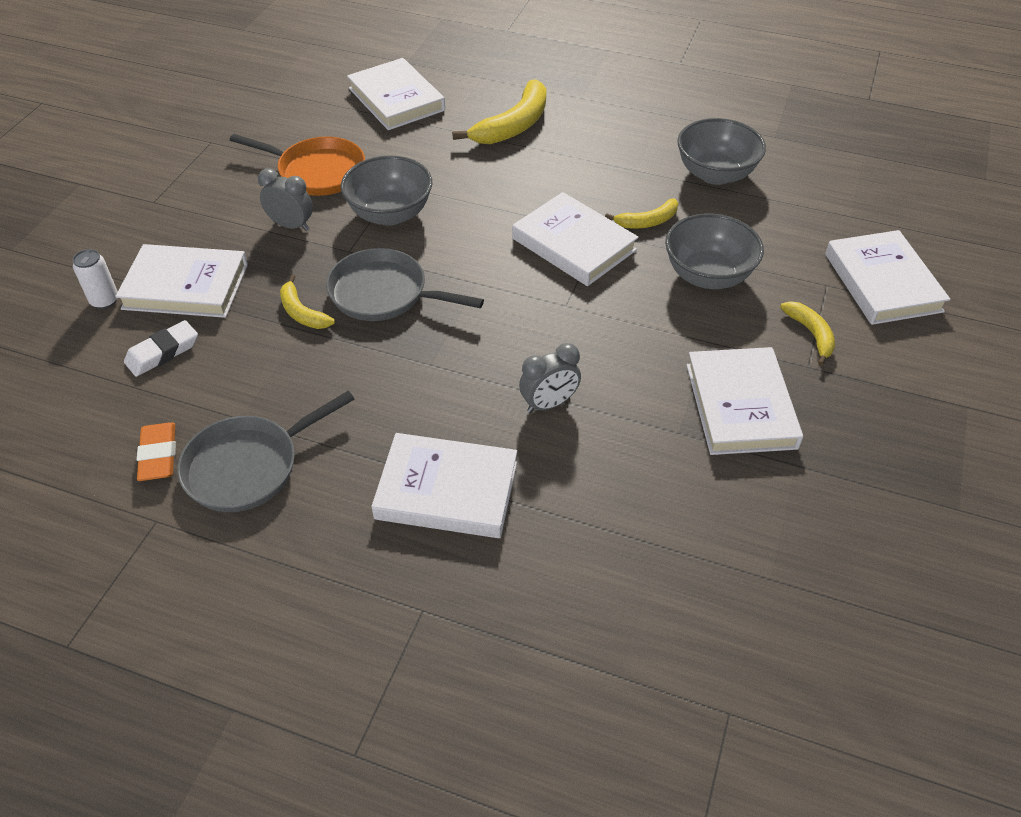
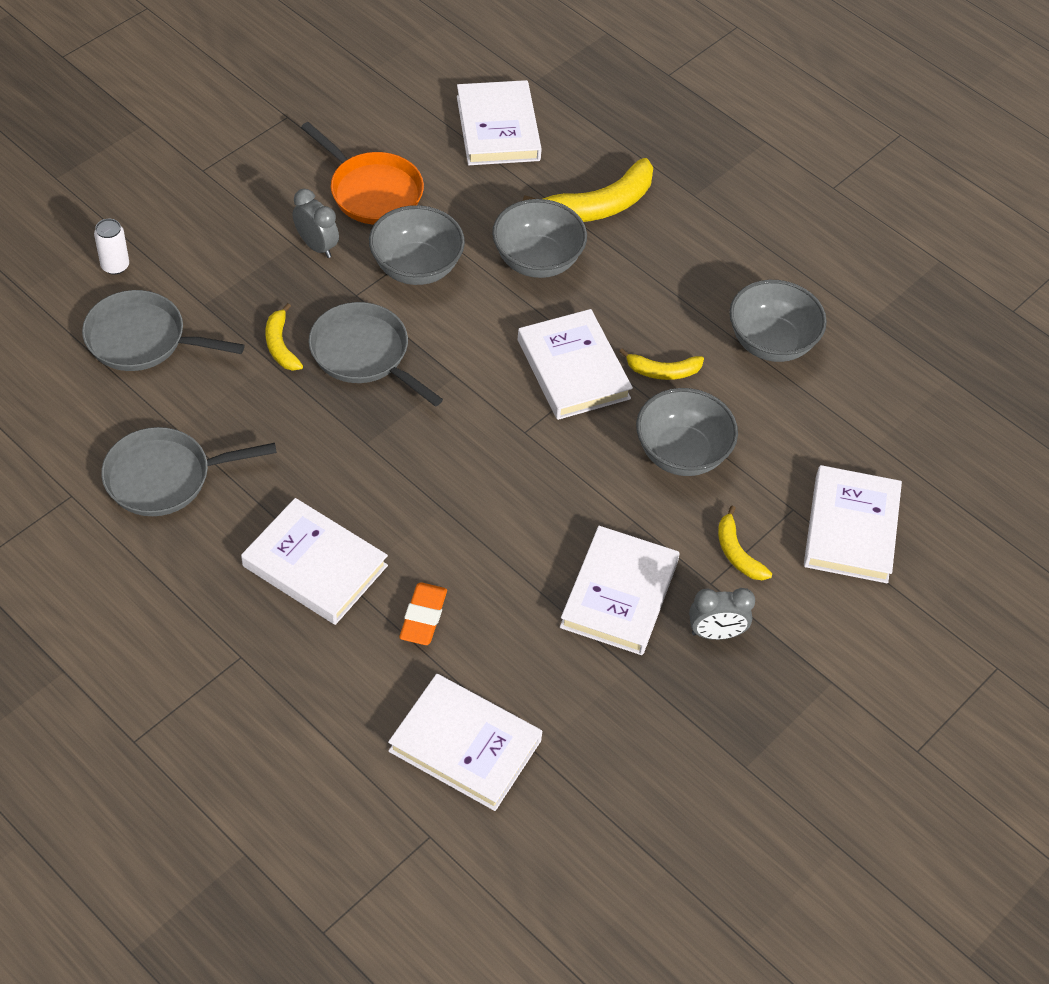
camera: 20 degrees right, 5 degrees up
white book [115,244,248,318] -> white book moved to [388,674,542,811]
white eraser [124,320,198,377] -> grey pan [82,290,245,371]
orange eraser [137,422,176,481] -> orange eraser moved to [399,583,447,645]
grey clock [519,343,581,413] -> grey clock moved to [689,588,755,640]
yellow banana [780,301,835,366] -> yellow banana turned 150 degrees clockwise [718,506,773,580]
none -> grey bowl [492,199,587,278]

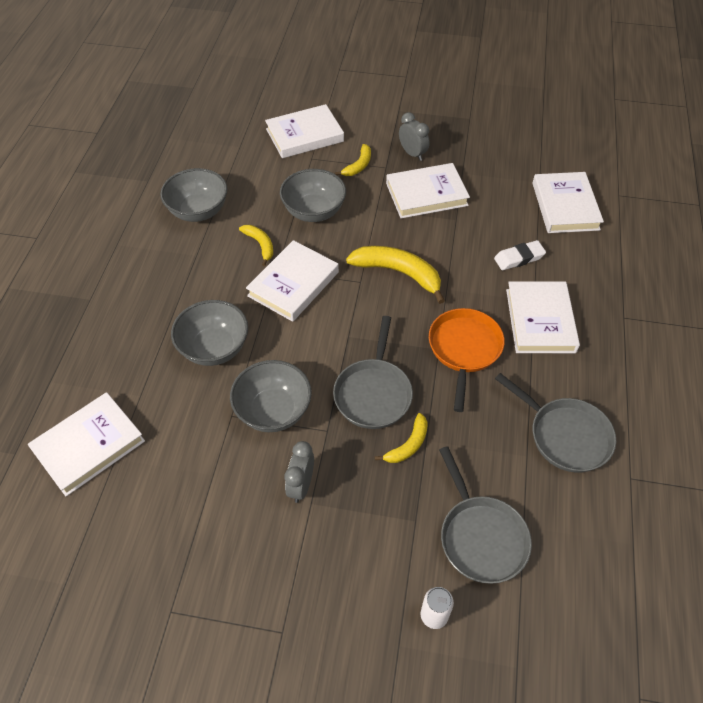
camera: 120 degrees left, 0 degrees up
orange pan [301,122,424,224] -> orange pan moved to [429,308,505,412]
orange eraser [399,583,447,645] -> white eraser [494,240,546,270]
yellow banana [523,158,653,222] -> yellow banana moved to [346,246,445,304]

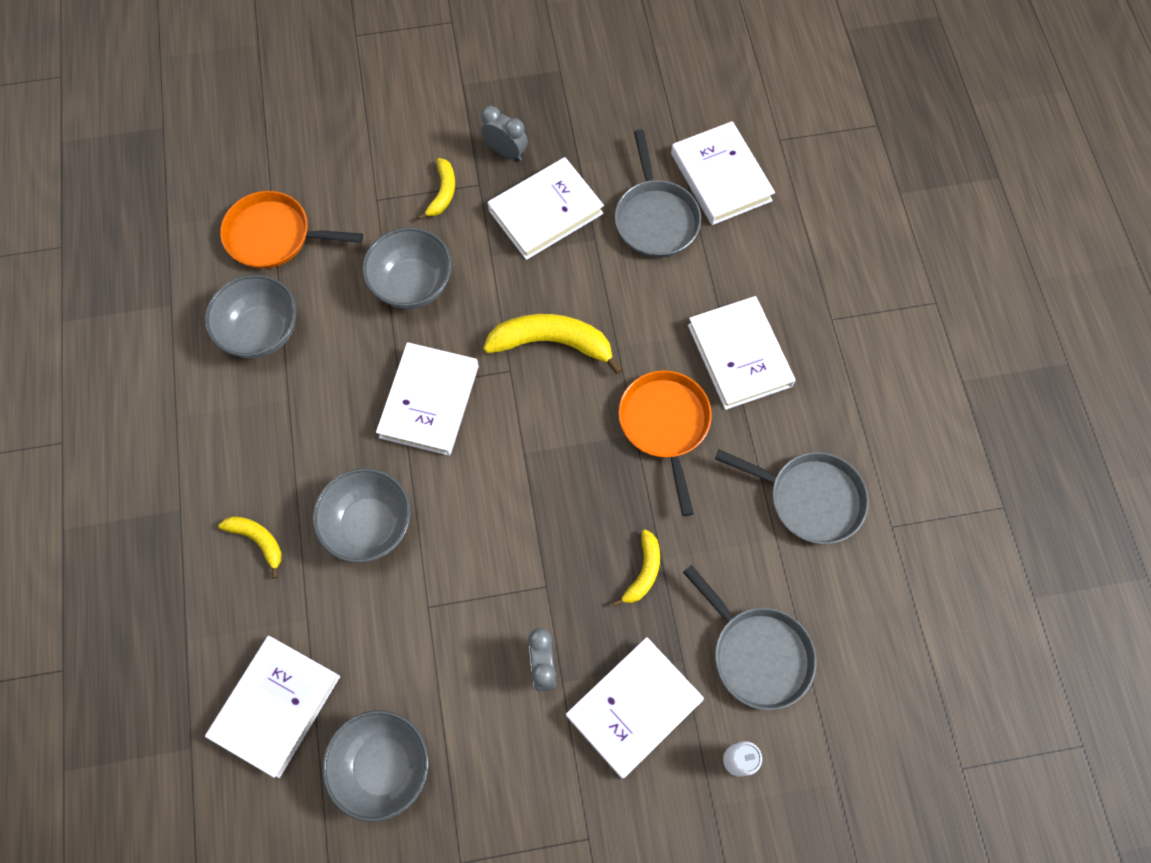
camera: 20 degrees left, 15 degrees up
grey bowl [230,360,312,432] -> grey bowl moved to [322,710,429,822]
yellow banana [239,225,273,266] -> yellow banana moved to [218,517,282,578]
white book [265,104,344,158] -> white book moved to [566,637,704,779]
grey pan [333,316,413,429] -> grey pan moved to [615,129,701,258]
white eraser [494,240,546,270] -> none
none -> orange pan [220,191,363,269]

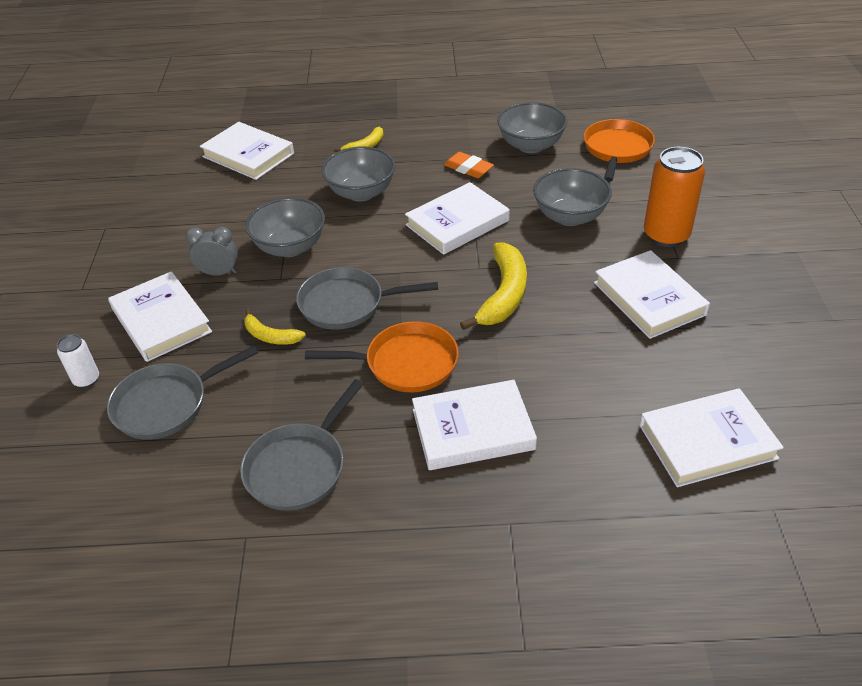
camera: 100 degrees right, 25 degrees down
grey bowl [322,710,429,822] -> grey bowl moved to [245,197,325,257]
white book [376,342,479,456] -> white book turned 60 degrees counterclockwise [405,182,509,255]
yellow banana [418,158,455,220] -> orange can [644,147,705,247]
grey clock [481,106,528,161] -> none
grey pan [615,129,701,258] -> grey pan moved to [296,267,438,330]
none -> orange eraser [444,152,494,178]

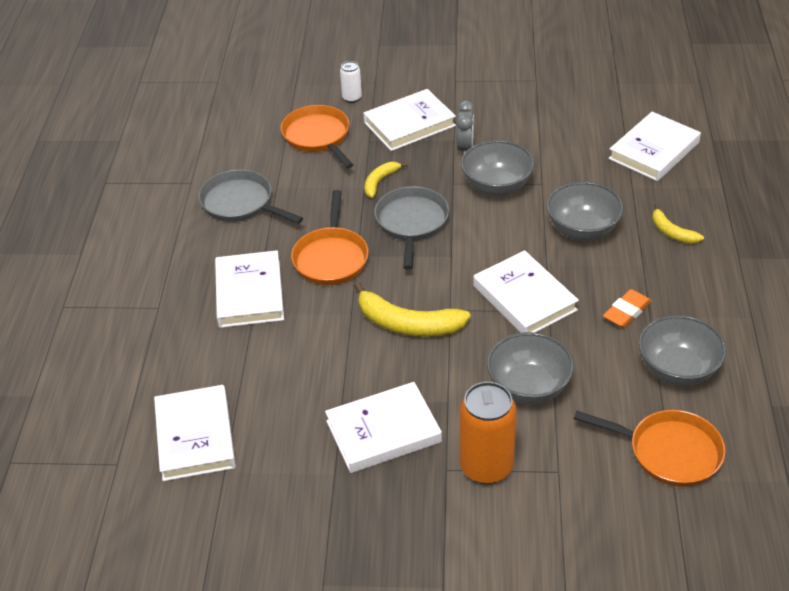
camera: 95 degrees right, 0 degrees up
grey pan [107,346,258,440] -> orange pan [281,105,353,168]

